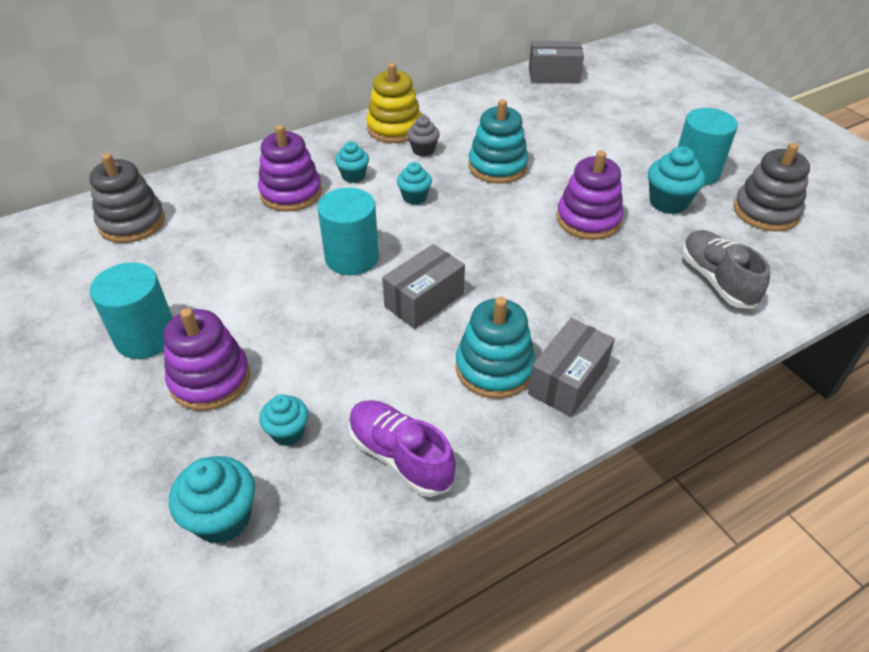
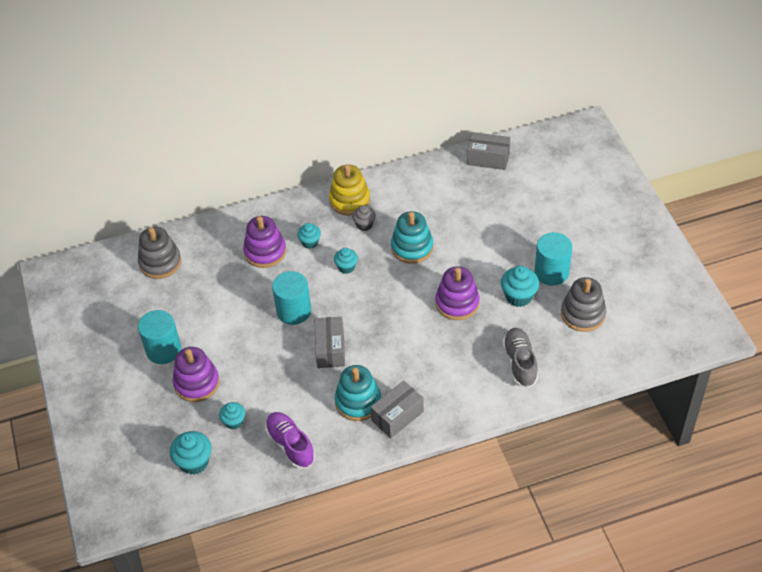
camera: 15 degrees right, 5 degrees up
grey box [382,244,465,329] -> grey box turned 60 degrees counterclockwise [315,317,345,368]

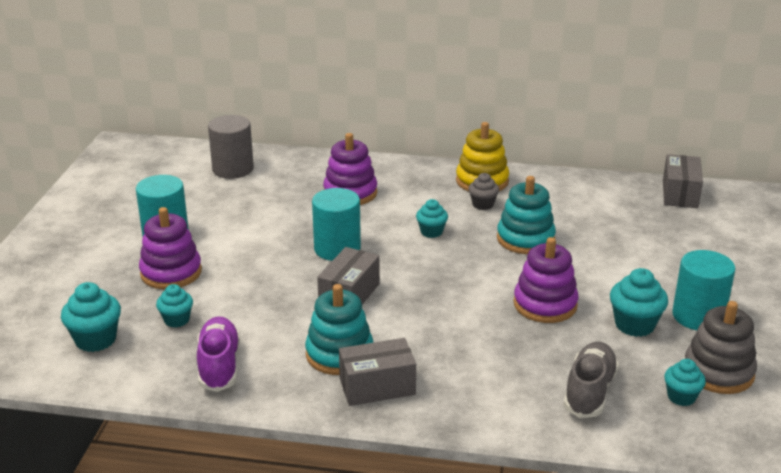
camera: 25 degrees right, 20 degrees down
grey stacking toy [138,227,181,279] -> grey cylinder [208,115,254,179]
turquoise cupcake [297,223,321,249] -> turquoise cupcake moved to [664,359,706,406]
grey box [467,132,510,170] -> grey box turned 60 degrees clockwise [663,154,703,208]

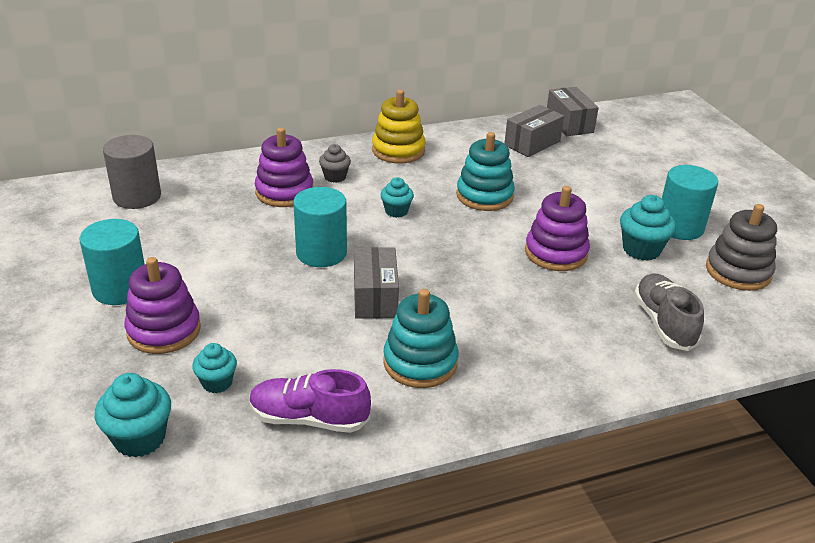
camera: 30 degrees left, 5 degrees up
purple shoe [197,317,240,392] -> purple shoe turned 45 degrees counterclockwise [249,369,371,433]
grey box [339,338,416,406] -> grey box moved to [504,105,564,157]
grey cupcake [468,173,499,210] -> grey cupcake moved to [319,144,351,183]
turquoise cupcake [664,359,706,406] -> none

